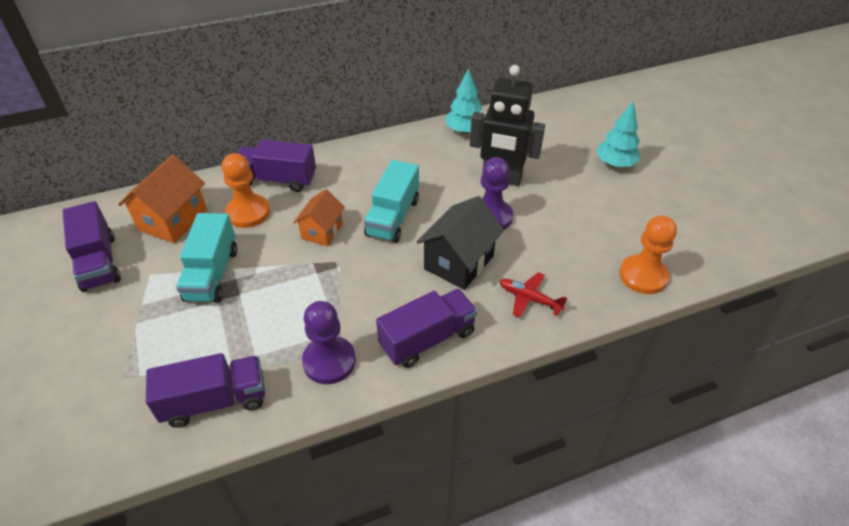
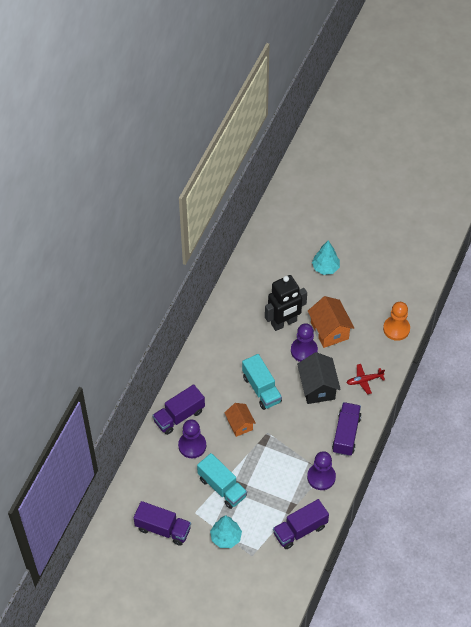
camera: 45 degrees left, 10 degrees up
orange house [118,154,207,243] -> orange house moved to [308,296,354,348]
purple truck [146,353,265,428] -> purple truck turned 150 degrees counterclockwise [273,499,329,549]
orange pawn [222,153,270,228] -> purple pawn [178,419,206,458]
turquoise tree [446,68,485,134] -> turquoise tree moved to [210,515,242,548]

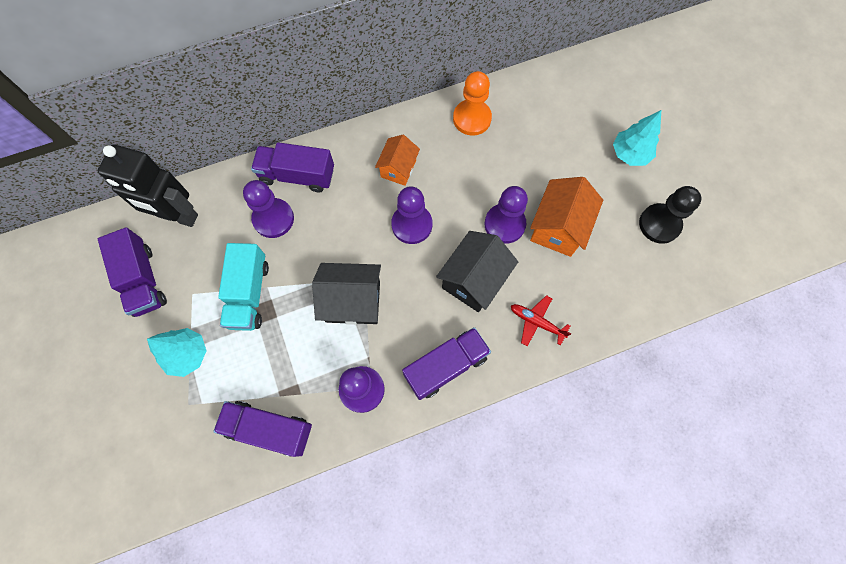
camera: 45 degrees right, 15 degrees up
orange house [224,403,256,437] -> orange house moved to [375,135,420,186]
turquoise truck [242,354,282,410] -> purple pawn [391,186,432,244]
black robot [265,275,307,331] -> black robot moved to [98,145,198,227]
orange pawn [383,302,410,341] -> orange pawn moved to [453,71,492,136]
none -> black house [312,263,381,325]
none -> black pawn [639,186,702,244]

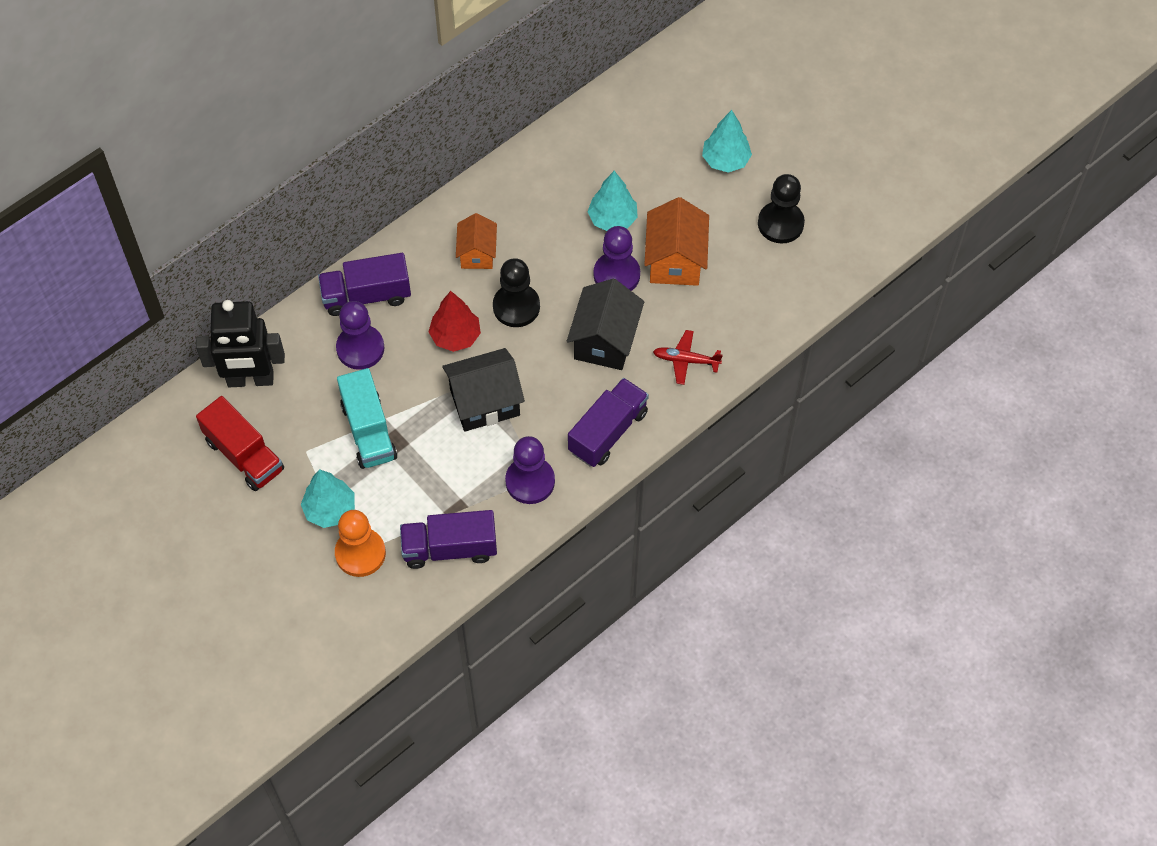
camera: 20 degrees left, 10 degrees down
purple truck [98,227,167,317] -> red truck [196,396,284,491]
purple pawn [391,186,432,244] -> black pawn [493,258,540,327]
orange pawn [453,71,492,136] -> orange pawn moved to [335,510,386,577]
none -> red tree [429,291,481,352]
none -> turquoise tree [587,171,638,231]

